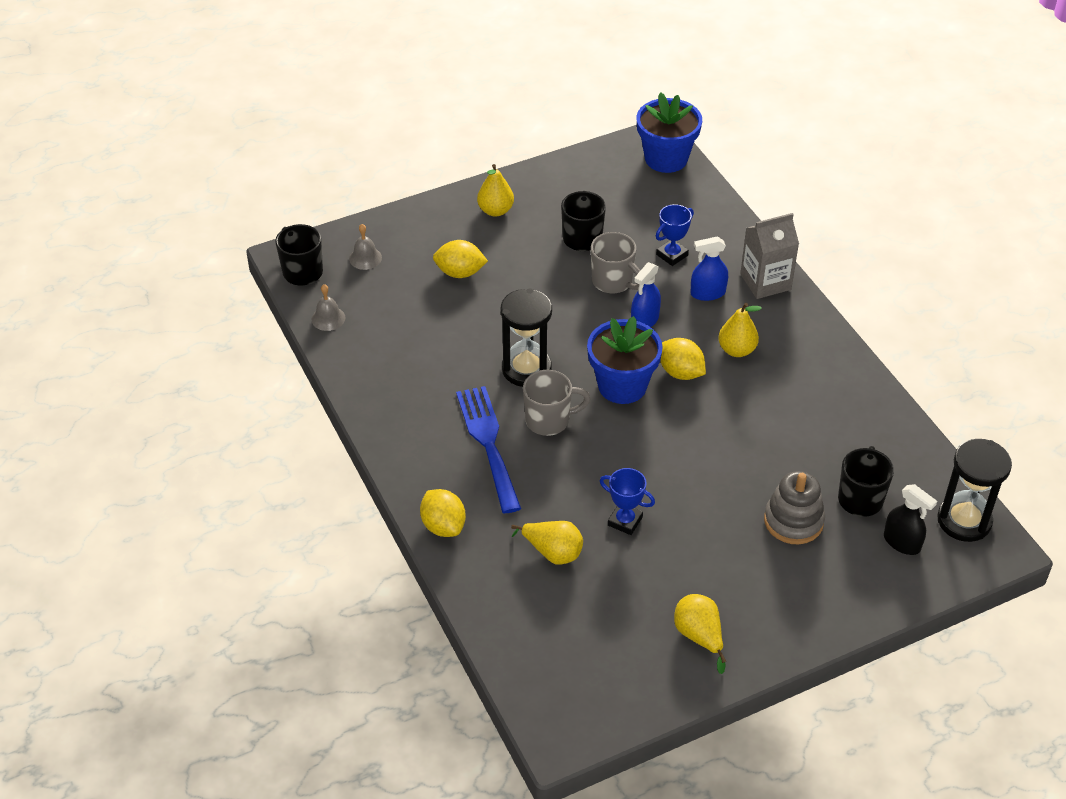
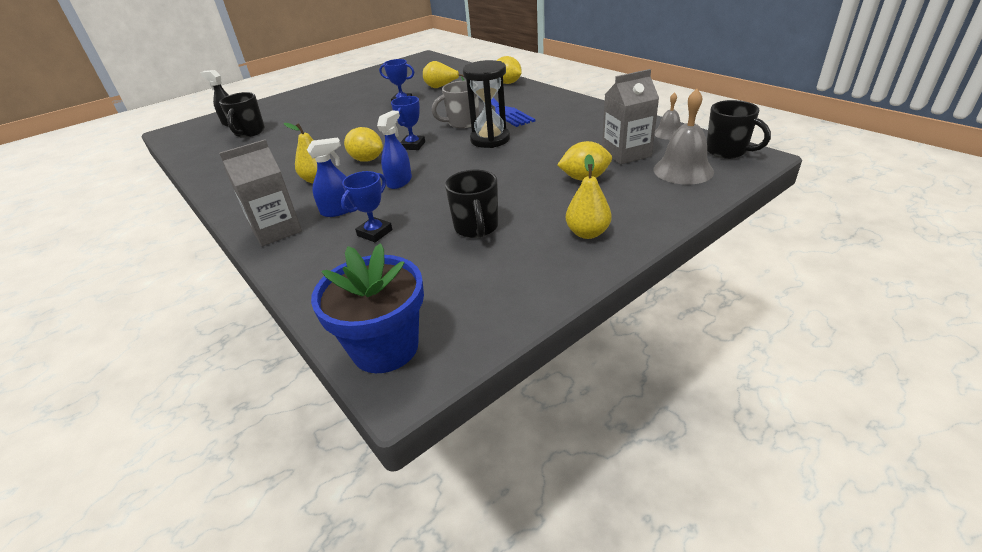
camera: 170 degrees right, 10 degrees down
grey bell [349,224,382,270] -> grey bell [653,89,714,185], size x1.75
blue flower pot [587,316,663,404] -> blue trophy [391,96,425,150]
grey mug [591,232,640,293] -> none
yellow pear [674,594,726,674] -> none
grey stacking toy [764,471,825,544] -> none
black hourglass [937,439,1012,542] -> none
none -> grey carton [602,69,659,164]

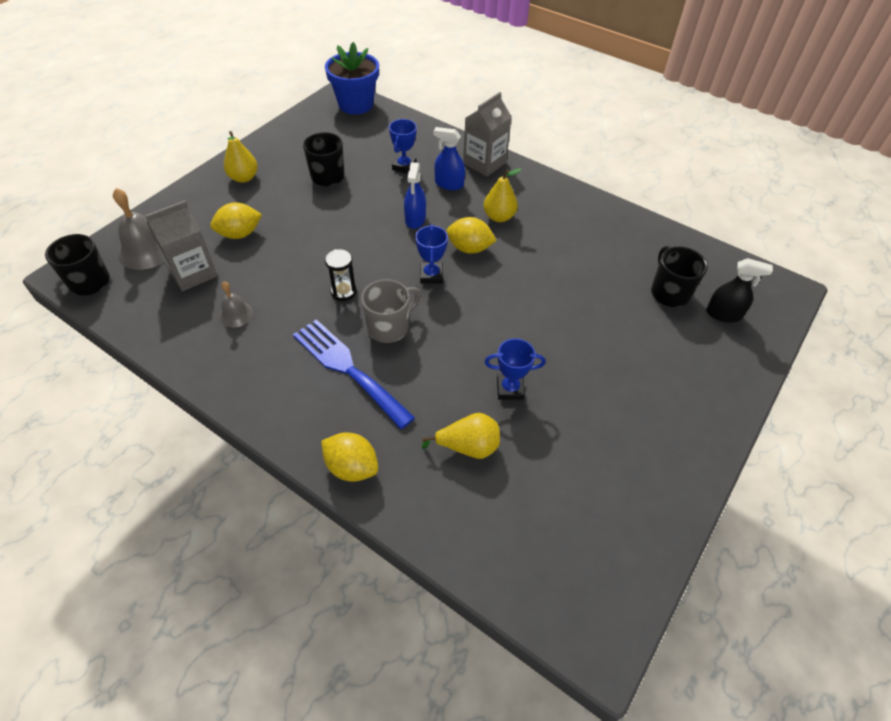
camera: 160 degrees right, 15 degrees up
blue spray bottle [307,137,354,217] -> blue spray bottle turned 60 degrees clockwise [434,127,465,190]
black hourglass [463,60,510,148] -> black hourglass [325,249,357,301], size x0.56
grey bell [654,92,680,140] -> grey bell moved to [219,282,253,327]

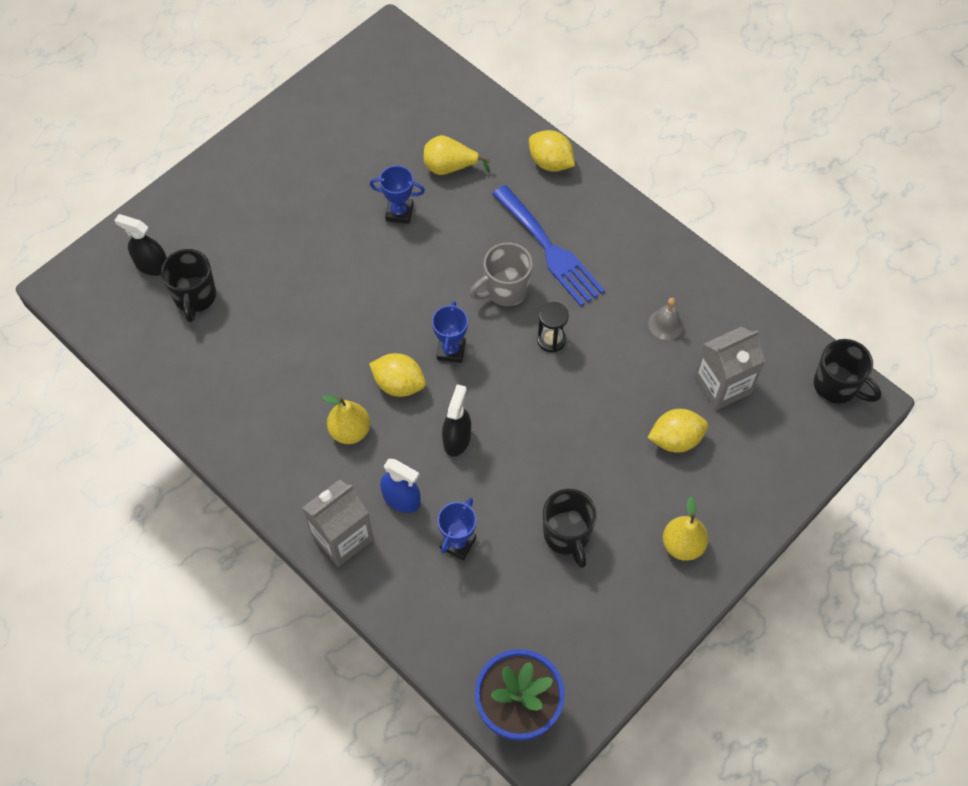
camera: 170 degrees left, 10 degrees up
grey bell [113,188,164,270] -> none
blue spray bottle [404,162,426,229] -> black spray bottle [442,384,471,457]

